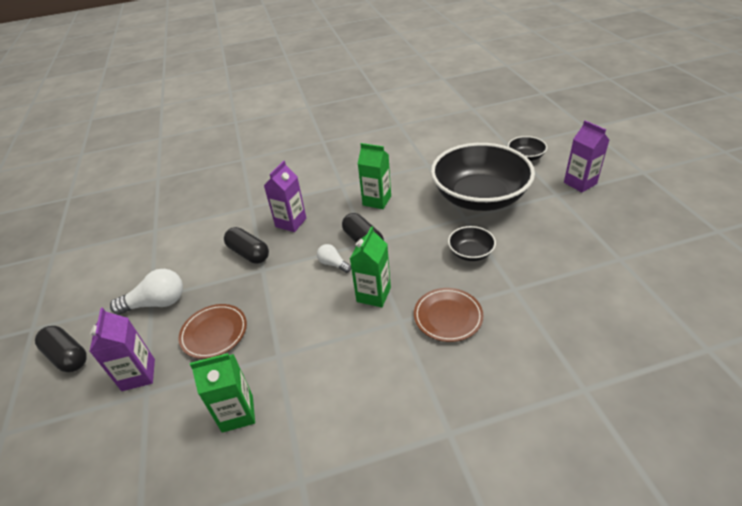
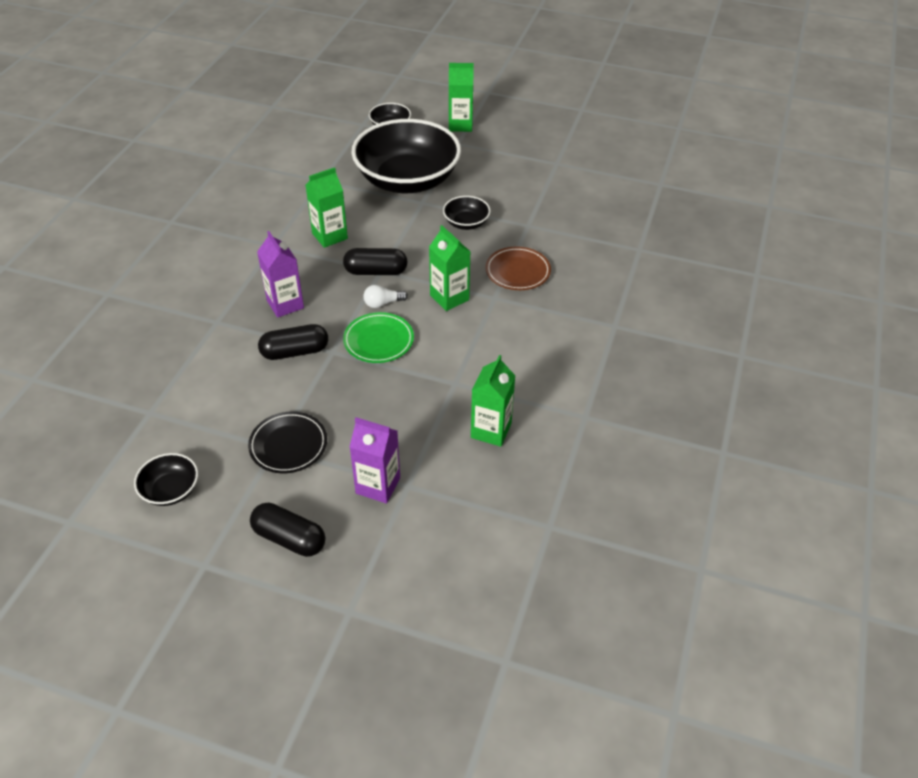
camera: 60 degrees left, 5 degrees up
black capsule [35,326,87,372] -> black capsule turned 45 degrees clockwise [250,503,325,557]
white light bulb [110,269,183,315] -> black plate [248,412,327,473]
brown plate [178,304,247,359] -> none
purple carton [564,120,609,192] -> green carton [449,63,474,132]
none -> black bowl [134,453,198,506]
none -> green plate [343,312,414,363]

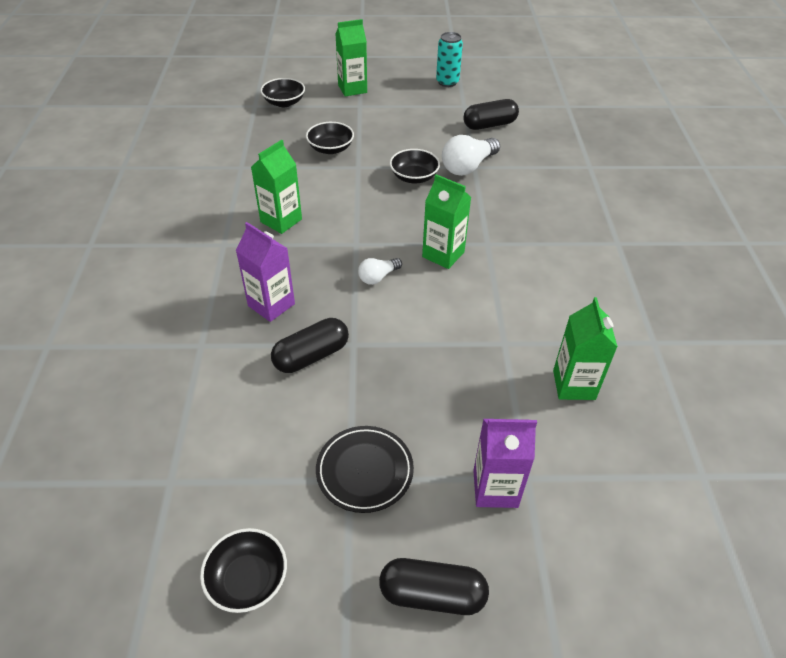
camera: 20 degrees left, 0 degrees up
black capsule [343,248,407,275] -> black capsule moved to [463,99,519,130]
green plate [343,312,414,363] -> none
black bowl [351,119,461,193] -> black bowl [306,122,354,154], size x0.42
brown plate [486,247,551,290] -> none
none -> turquoise can [436,32,463,87]
none -> white light bulb [442,135,500,176]

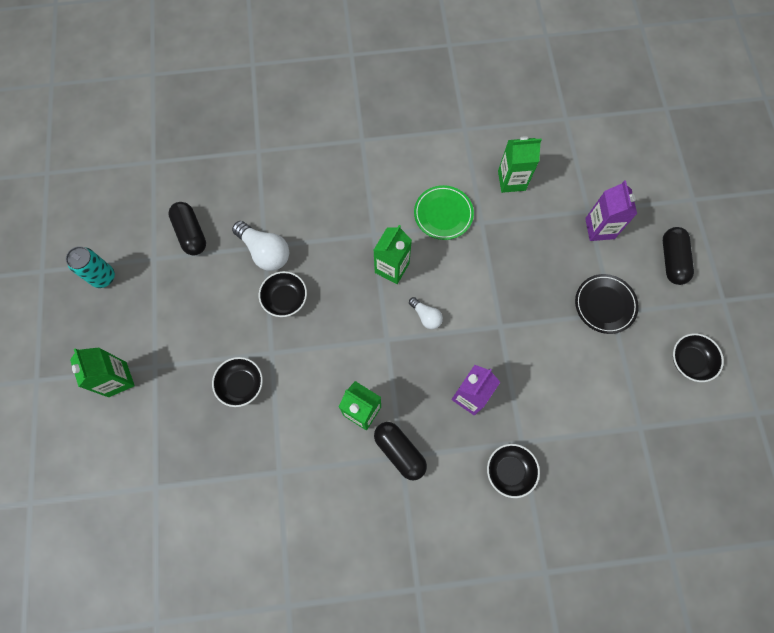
camera: 95 degrees left, 25 degrees up
black bowl [261,78,305,107] -> black bowl moved to [487,444,540,498]
black capsule [271,318,349,373] -> black capsule moved to [374,422,427,480]
none -> green plate [414,185,474,240]

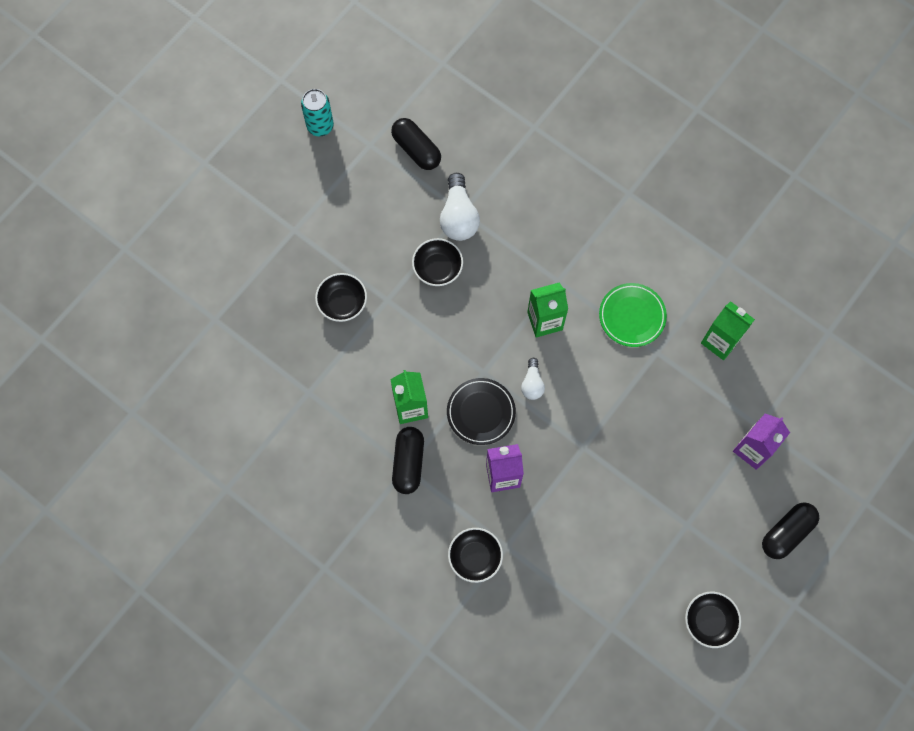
camera: 45 degrees right, 0 degrees up
green carton [70,348,135,397] -> none
black capsule [168,202,206,255] -> black capsule turned 60 degrees counterclockwise [391,118,441,170]
black plate [575,274,639,334] -> black plate moved to [447,378,516,445]

